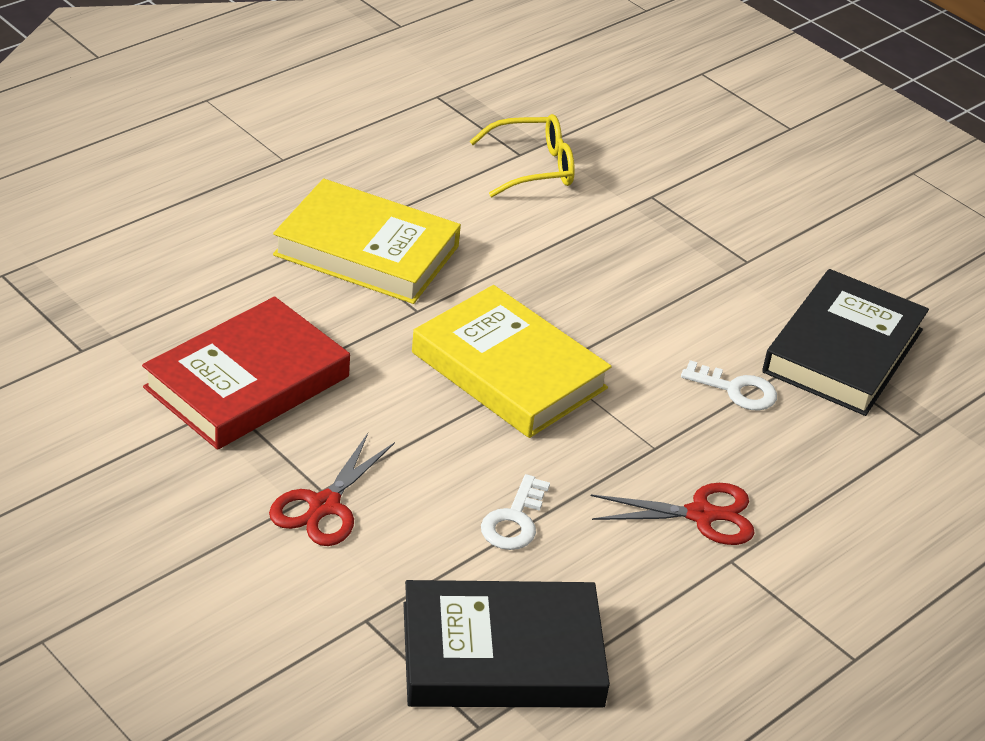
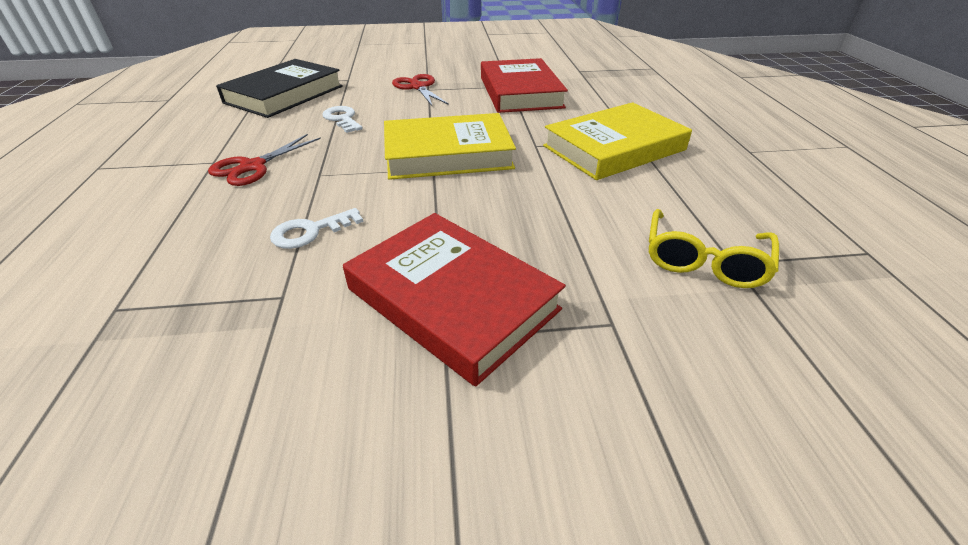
camera: 130 degrees right, 0 degrees up
black book [762,269,929,416] -> none
none -> red book [343,213,566,387]

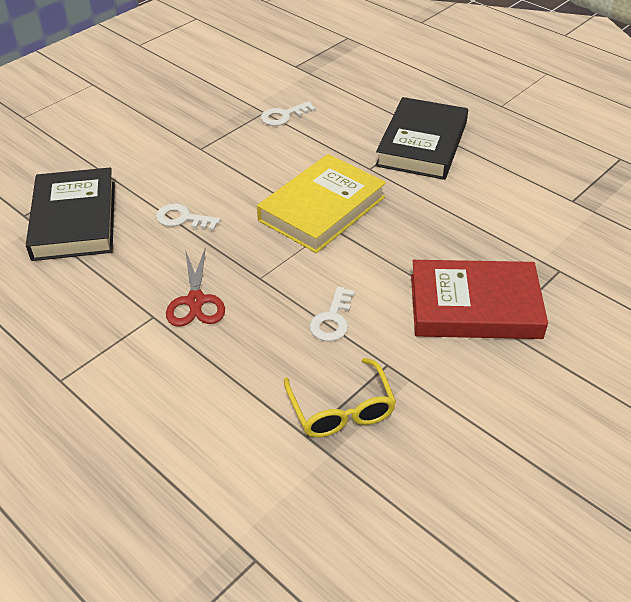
camera: 40 degrees left, 5 degrees up
red scissors [392,74,449,106] -> none
red book [481,58,568,113] -> white key [261,101,316,126]
yellow book [543,102,692,180] -> black book [375,97,468,180]
yellow glasses [649,209,779,288] -> yellow glasses moved to [284,358,396,437]

